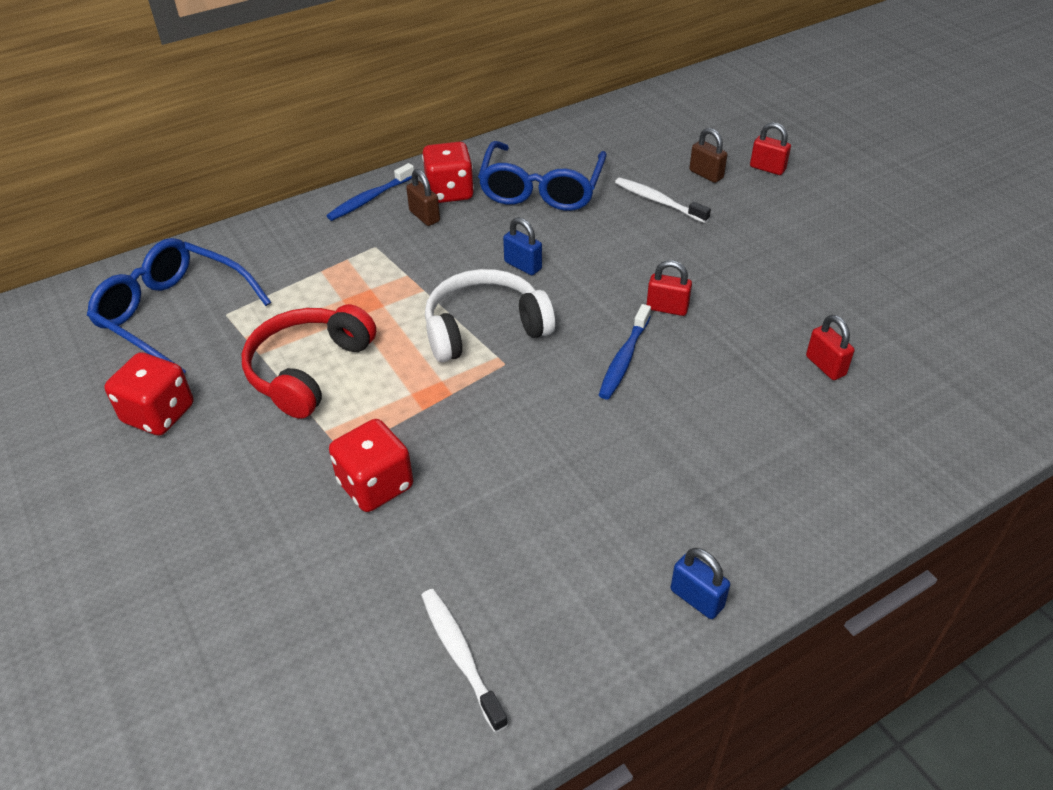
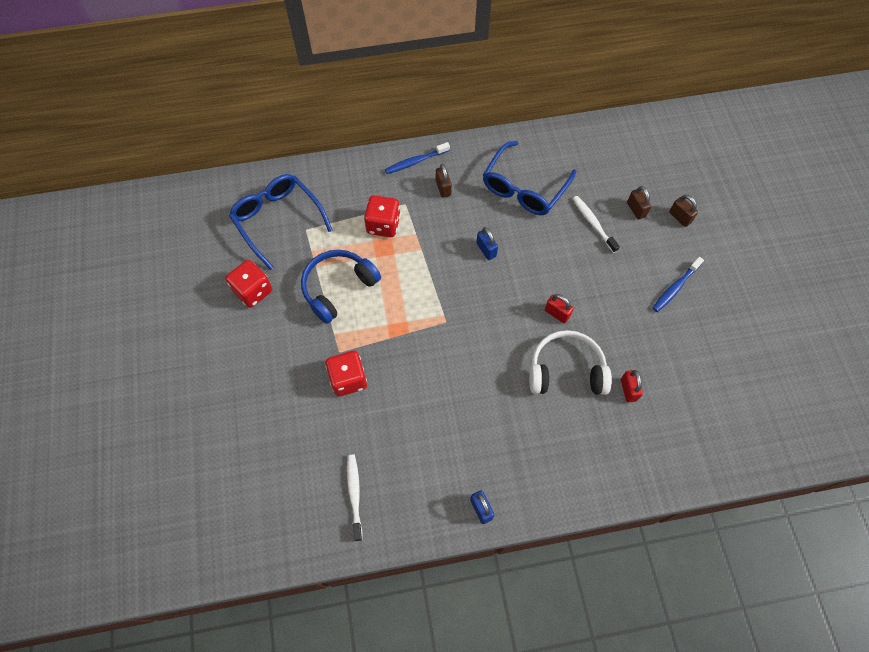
camera: 20 degrees right, 20 degrees up
red headphones [242,304,376,419] -> blue headphones [301,250,381,324]
red dice [422,142,474,203] -> red dice moved to [364,195,400,237]
white headphones [425,269,555,362] -> white headphones moved to [529,330,612,395]
blue toothbrush [599,304,651,399] -> blue toothbrush moved to [653,257,704,312]
red padlock [750,122,791,175] -> brown padlock [669,195,698,227]

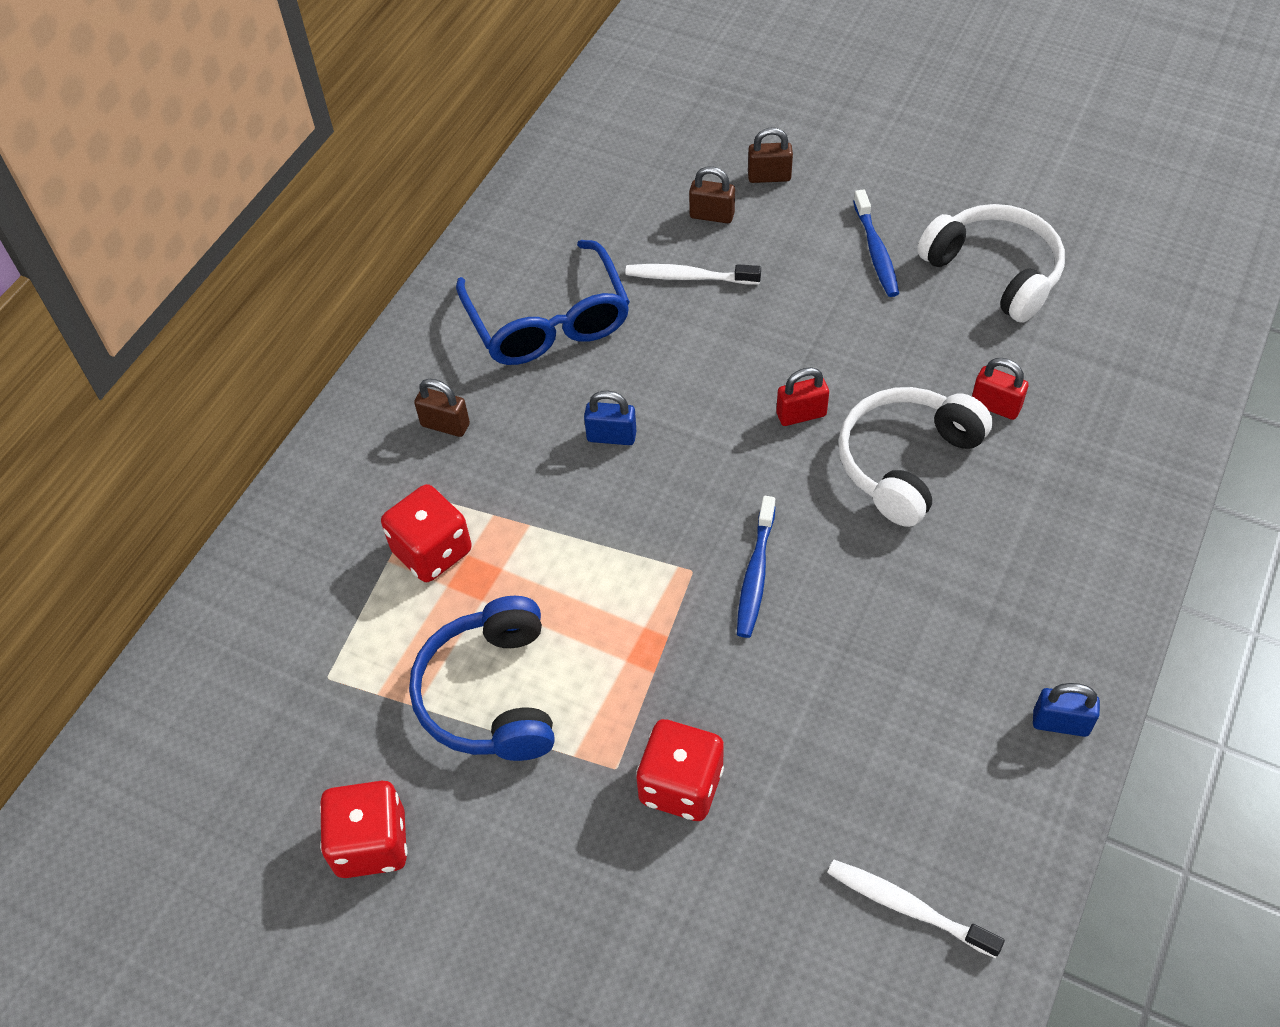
camera: 50 degrees left, 10 degrees down
blue glasses [229,174,333,270] -> none
blue toothbrush [385,142,450,174] -> blue toothbrush moved to [737,496,775,638]
none -> white headphones [917,204,1065,323]

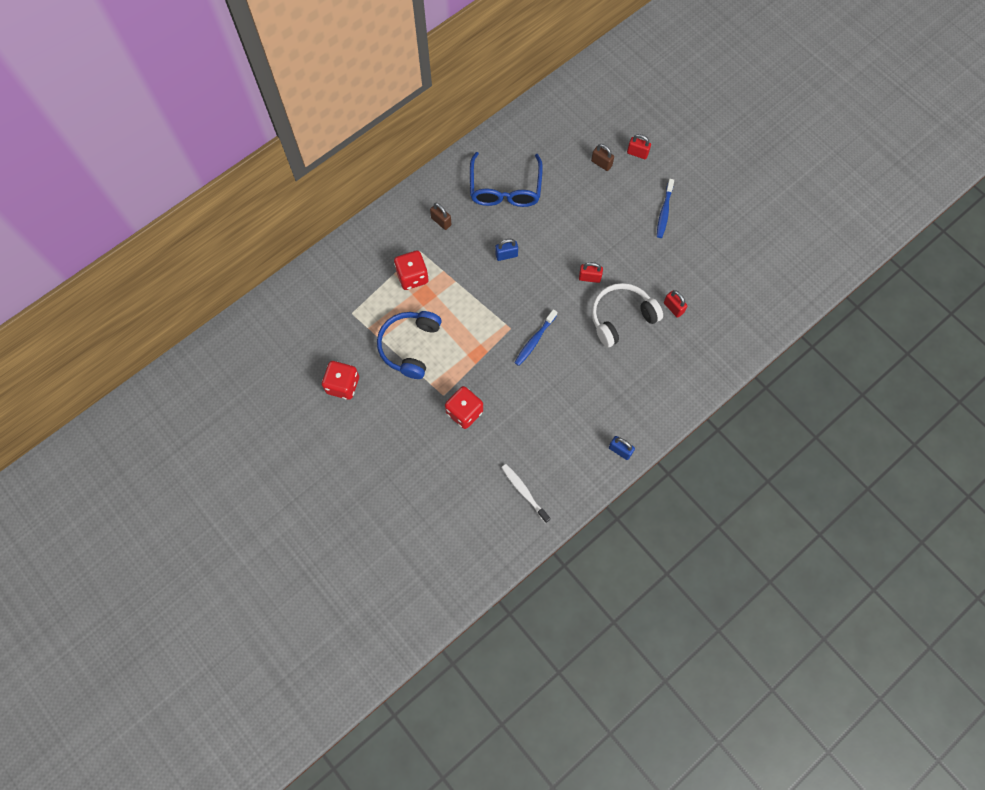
camera: 20 degrees right, 15 degrees up
blue padlock [584,391,636,445] -> blue padlock turned 45 degrees counterclockwise [495,239,518,261]
white toothbrush [625,264,761,285] -> none
brown padlock [748,127,793,183] -> red padlock [627,134,651,159]
white headphones [917,204,1065,323] -> none

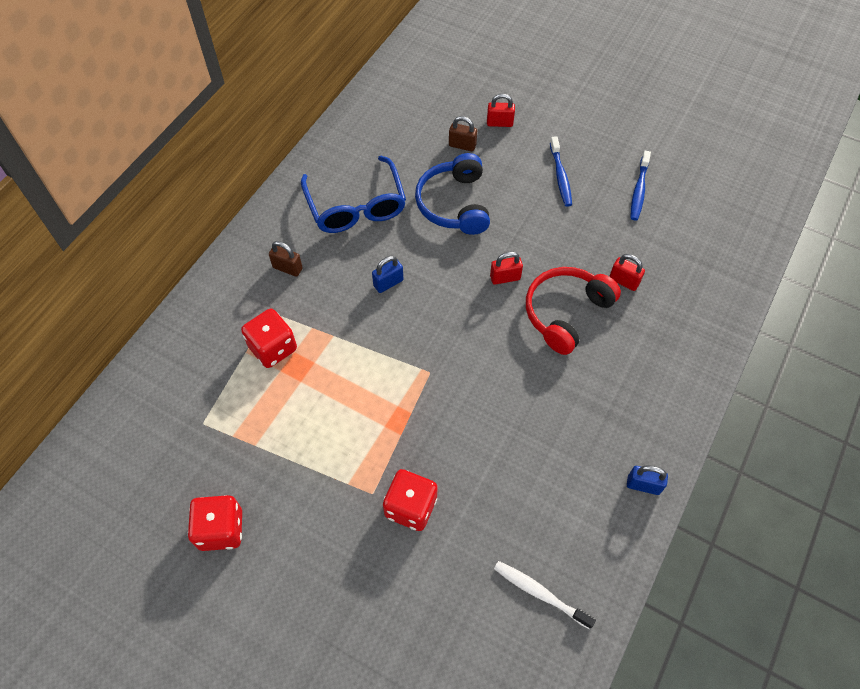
camera: 20 degrees left, 10 degrees down
blue headphones [377,311,442,379] -> blue headphones moved to [415,153,490,235]
blue toothbrush [514,309,557,366] -> blue toothbrush moved to [631,151,651,221]
white headphones [592,283,663,347] -> red headphones [526,267,621,355]

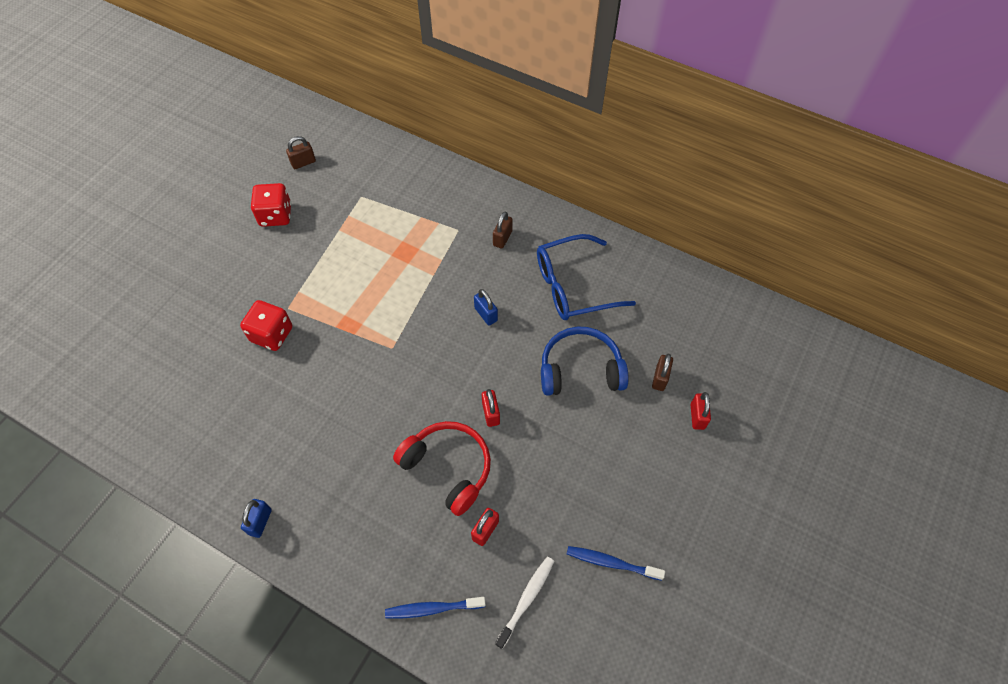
camera: 90 degrees right, 0 degrees up
red dice [241,309,297,368] -> none
white toothbrush [494,561,596,629] -> white toothbrush moved to [495,557,554,649]
blue toothbrush [550,136,572,207] -> blue toothbrush moved to [385,597,486,619]
none -> brown padlock [286,136,316,169]

